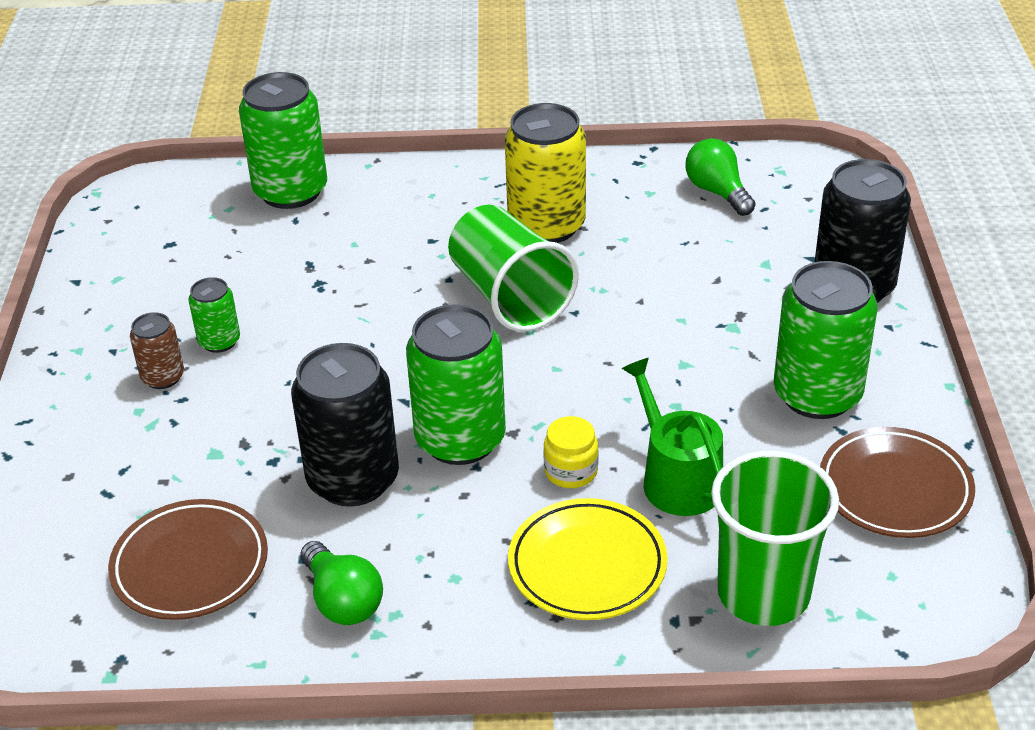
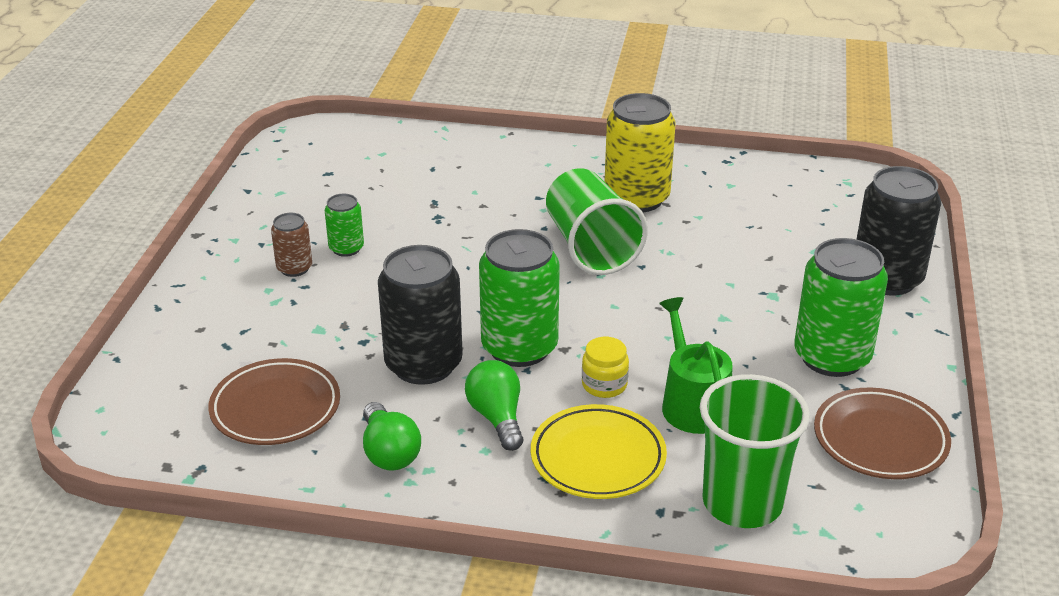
camera: 10 degrees right, 5 degrees down
green can [239,72,327,209] -> none
green light bulb [685,138,756,216] -> green light bulb moved to [465,360,523,451]

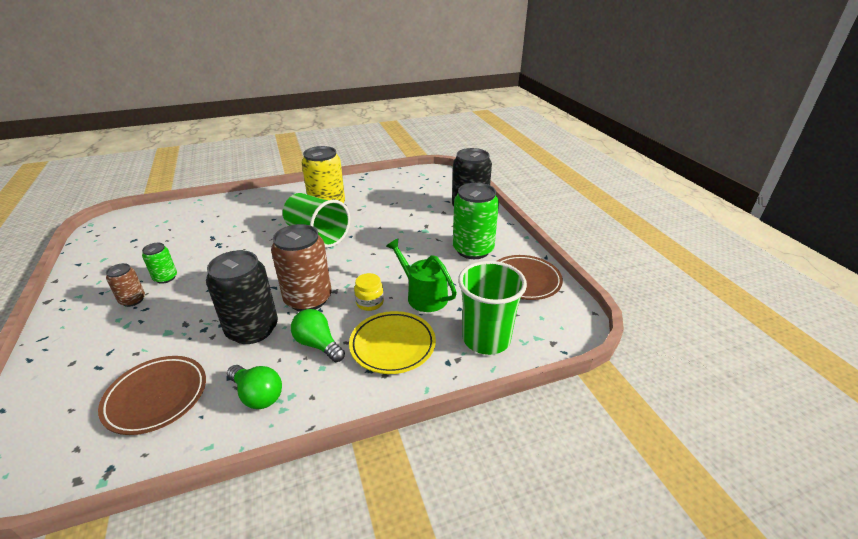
camera: 30 degrees left, 0 degrees up
green can [479,229,560,367] -> brown can [271,224,332,311]

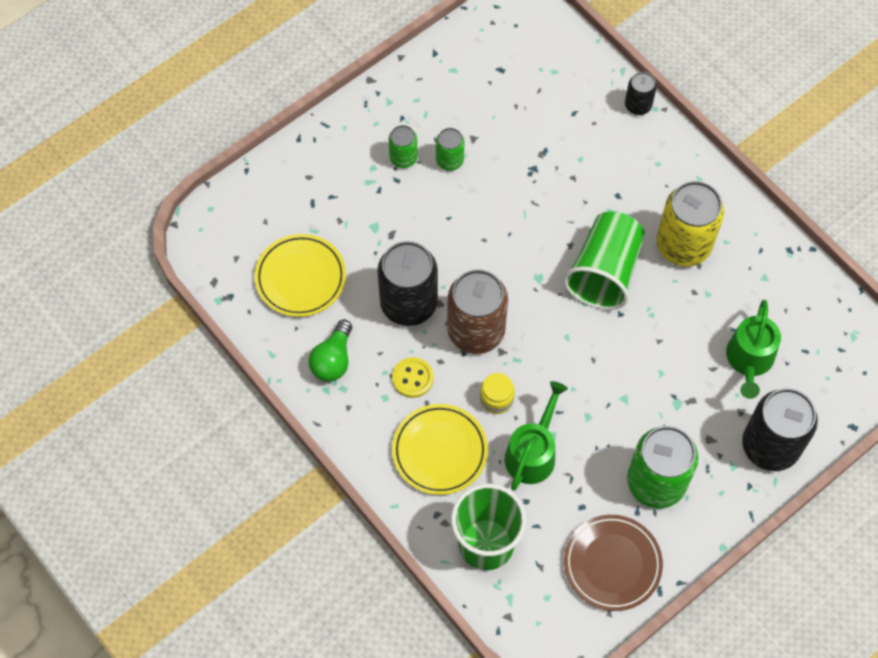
camera: 70 degrees right, 30 degrees up
brown plate [98,356,206,435] -> yellow plate [255,234,346,317]
brown can [106,263,145,307] -> green can [389,125,418,168]
green light bulb [291,309,345,362] -> yellow button [392,357,434,398]
none -> black can [625,72,657,115]
none -> green watering can [726,300,781,399]

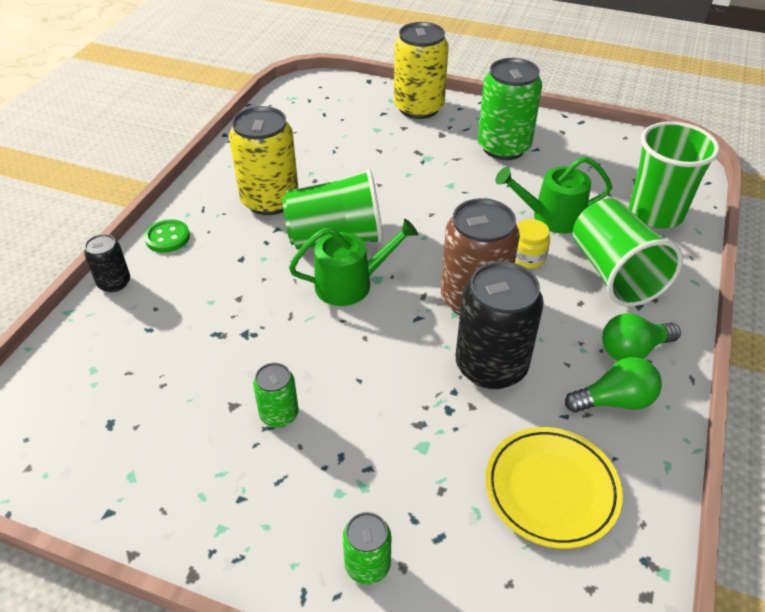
camera: 120 degrees left, 20 degrees down
green can [389,125,418,168] -> green can moved to [342,512,391,585]
yellow button [392,357,434,398] -> none
yellow plate [392,404,488,495] -> green cup [573,199,683,307]
brown plate [564,515,663,611] -> none
green watering can [726,300,781,399] -> green watering can moved to [289,219,418,306]
black can [742,388,818,471] -> yellow can [394,22,449,119]
none -> green button [144,219,190,253]
none -> green light bulb [602,313,681,361]

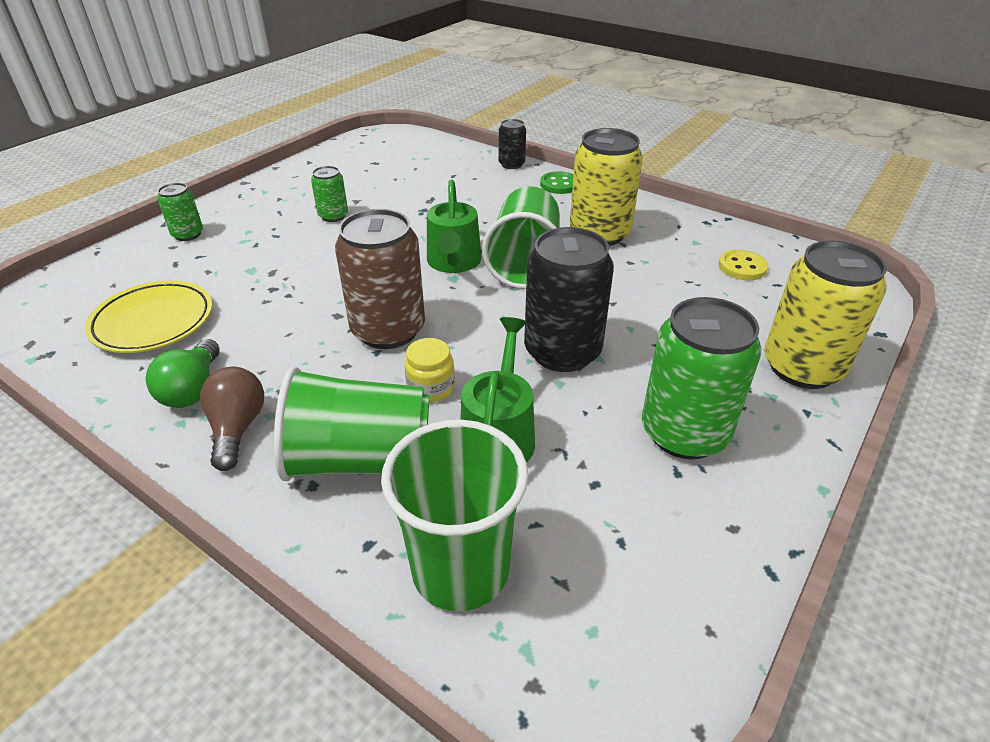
camera: 105 degrees right, 5 degrees down
black can [456,261,544,389] -> black can moved to [524,227,614,372]
green light bulb [602,313,681,361] -> brown light bulb [200,367,264,471]
none -> yellow button [718,250,768,280]

